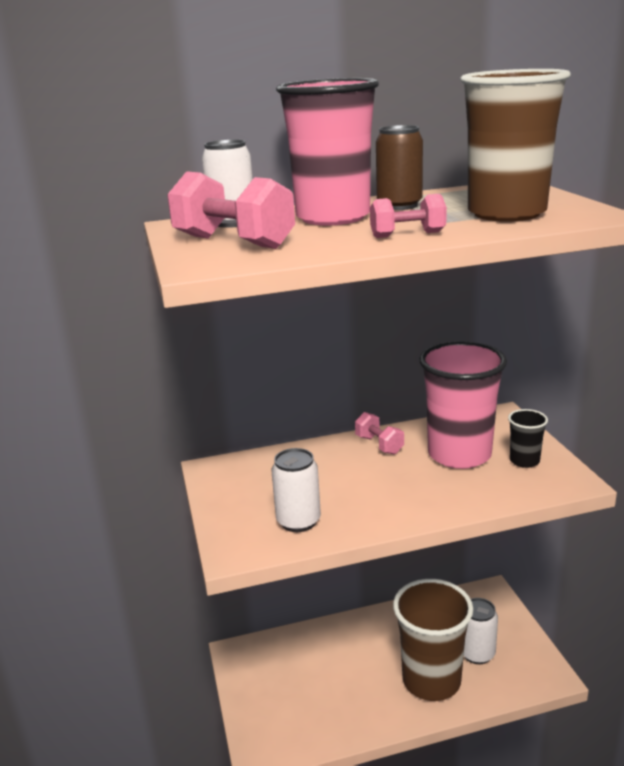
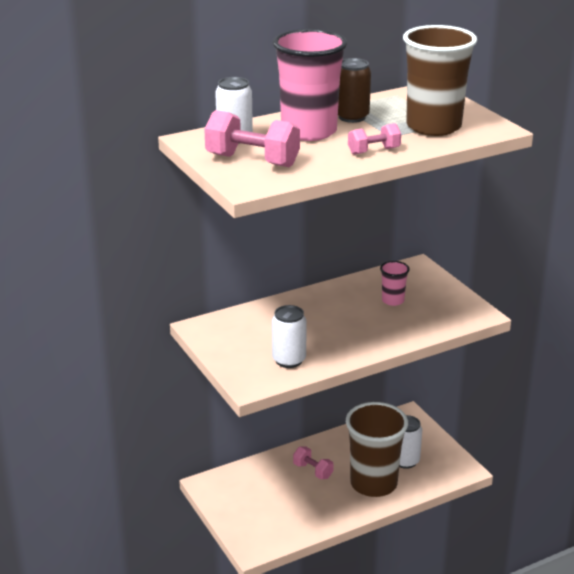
camera: 15 degrees left, 5 degrees up
pink dumbbell [355,412,404,455] -> pink dumbbell moved to [293,447,334,479]
pink cup [419,342,507,469] -> pink cup [380,261,410,306], size x0.45
black cup [508,409,548,468] -> none

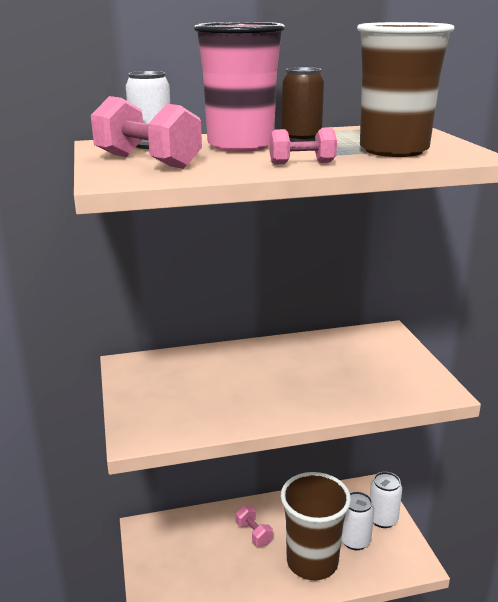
camera: 15 degrees right, 5 degrees down
white can [272,305,307,368] -> white can moved to [370,472,402,528]
pink cup [380,261,410,306] -> none

